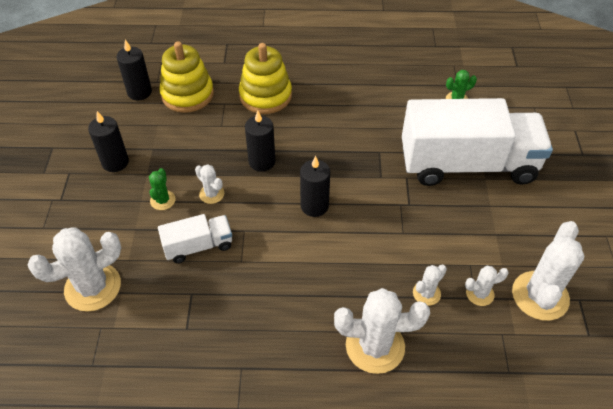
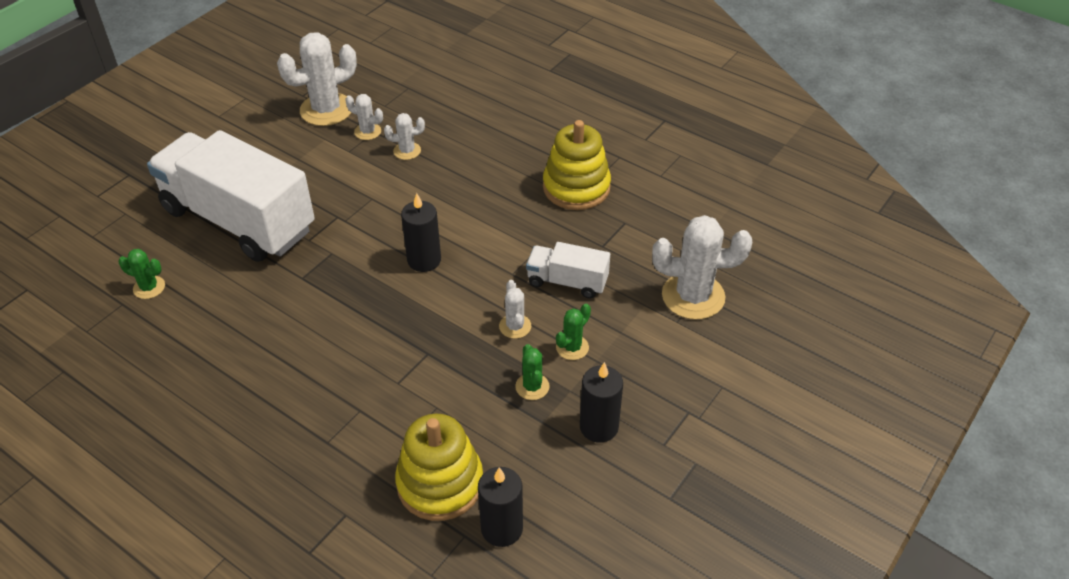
camera: 145 degrees left, 5 degrees down
yellow stacking toy [239,43,292,114] -> yellow stacking toy moved to [543,120,611,210]
black candle [245,111,275,172] -> none
white cactus [334,288,430,374] -> none
none -> green cactus [515,344,550,400]

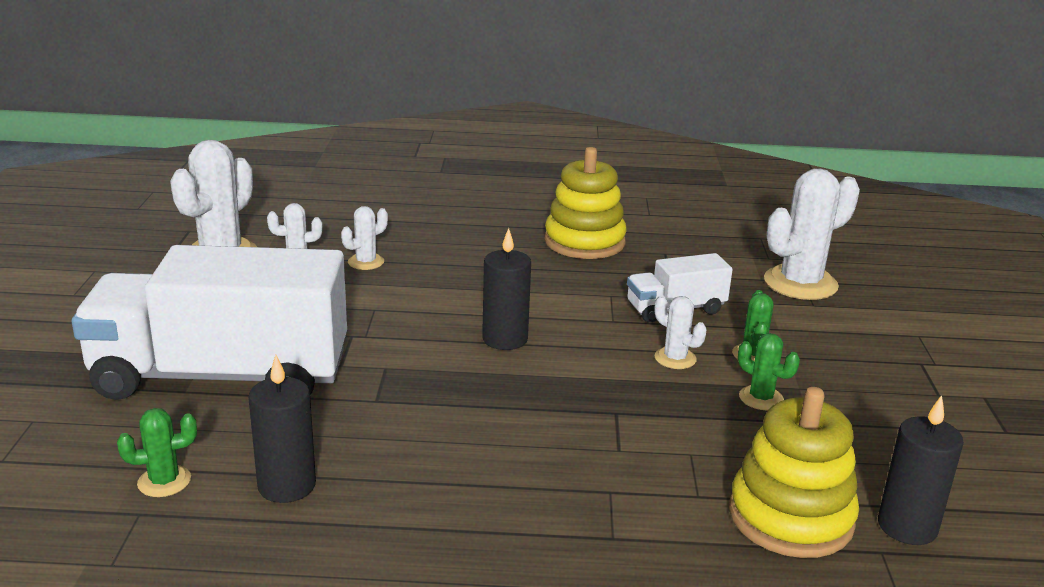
camera: 35 degrees left, 20 degrees down
black candle [580,362,623,443] -> black candle moved to [248,355,316,503]

